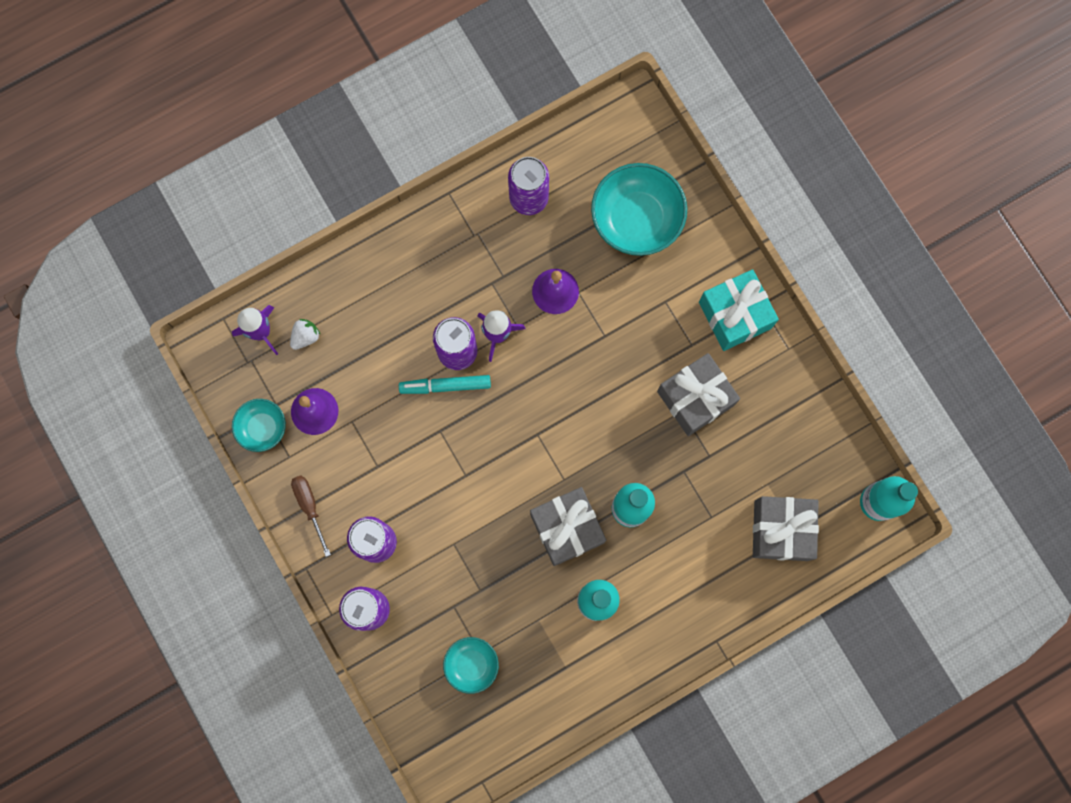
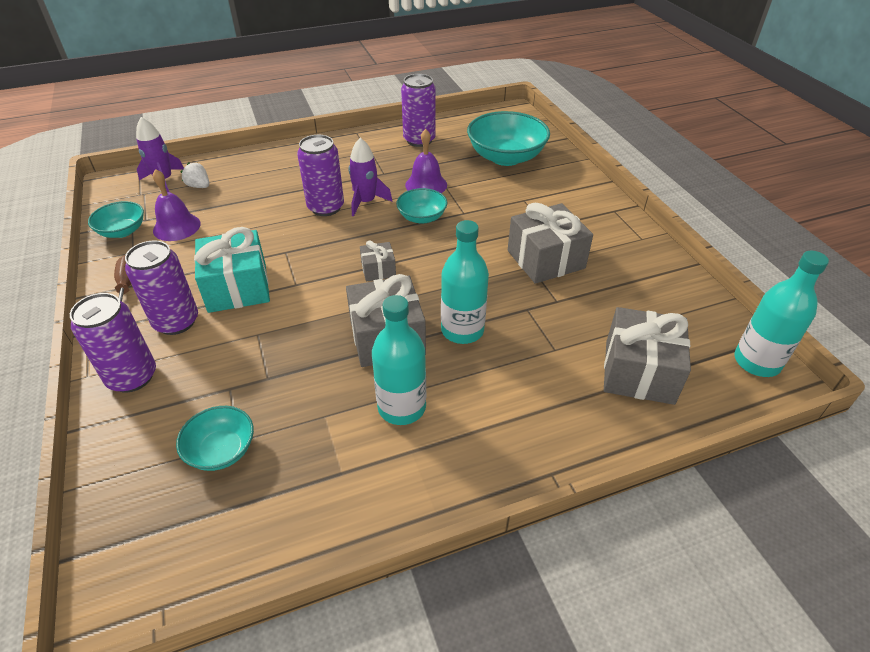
camera: 10 degrees right, 35 degrees down
white strawberry [290,319,321,350] -> white strawberry turned 105 degrees counterclockwise [181,163,209,188]
turquoise marker [399,375,491,394] -> none
turquoise gift [699,269,779,351] -> turquoise gift moved to [194,227,270,313]
none -> grey gift [360,240,396,281]
none -> turquoise bowl [396,188,447,224]

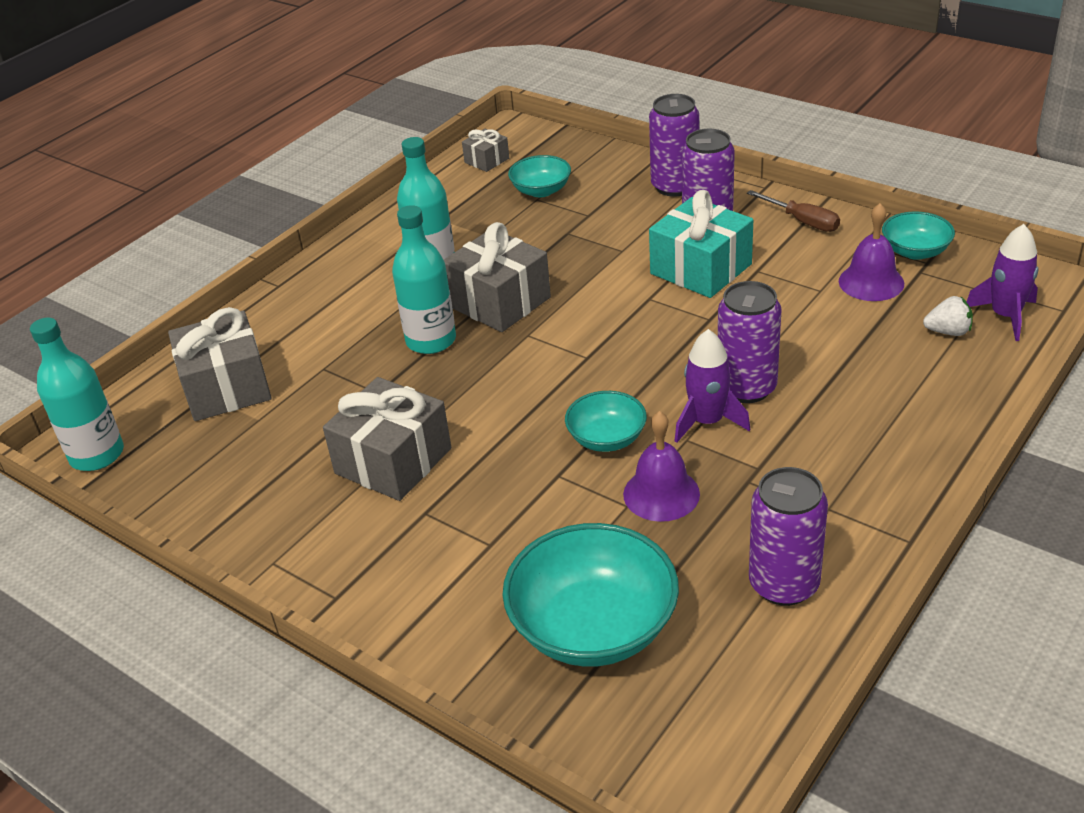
camera: 150 degrees right, 5 degrees down
grey gift [360,240,396,281] -> grey gift moved to [462,129,509,172]

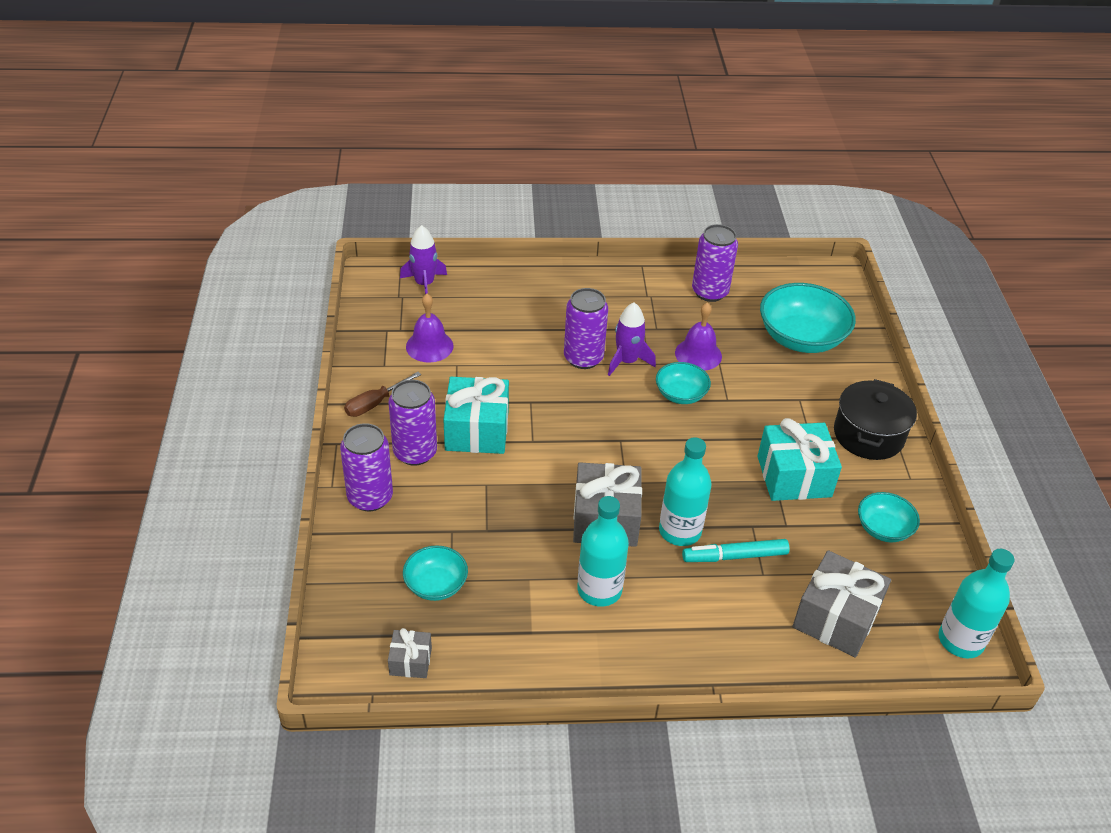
camera: 135 degrees left, 5 degrees up
grey gift [323,377,451,501] -> turquoise gift [757,418,842,501]
brown screwdriver [747,190,840,232] -> brown screwdriver turned 135 degrees counterclockwise [344,372,421,417]
turquoise bowl [882,211,955,260] -> turquoise bowl moved to [858,492,920,542]
white strawberry [923,296,973,336] -> none
none -> turquoise marker [682,539,790,562]
none -> black pot [834,379,917,460]

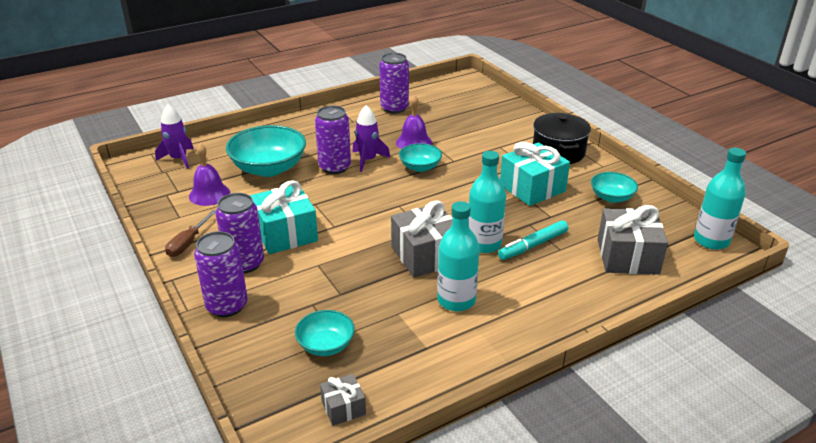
camera: 25 degrees left, 10 degrees down
turquoise bowl [760,283,856,353] -> turquoise bowl moved to [226,125,306,177]

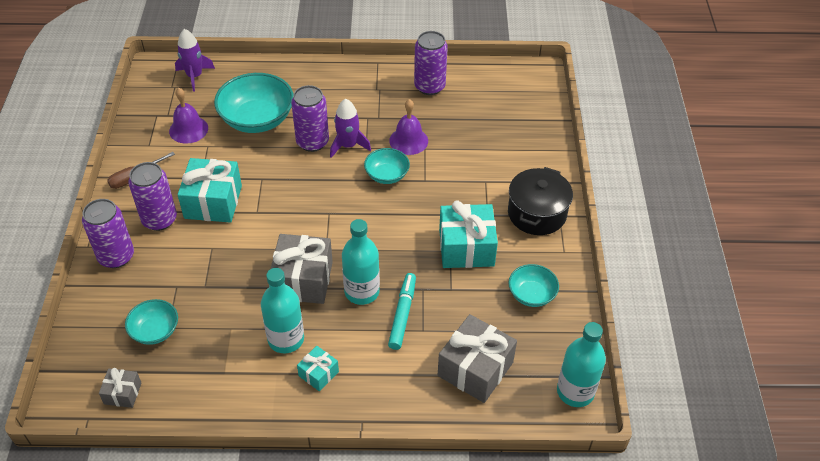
camera: 30 degrees right, 15 degrees up
turquoise marker [498,220,568,260] -> turquoise marker turned 105 degrees clockwise [388,273,416,350]
none -> turquoise gift [297,346,339,391]

